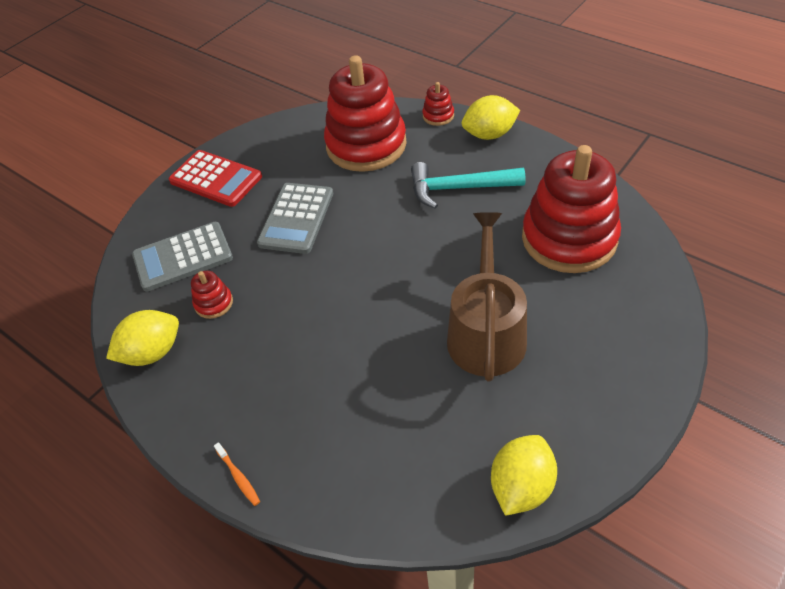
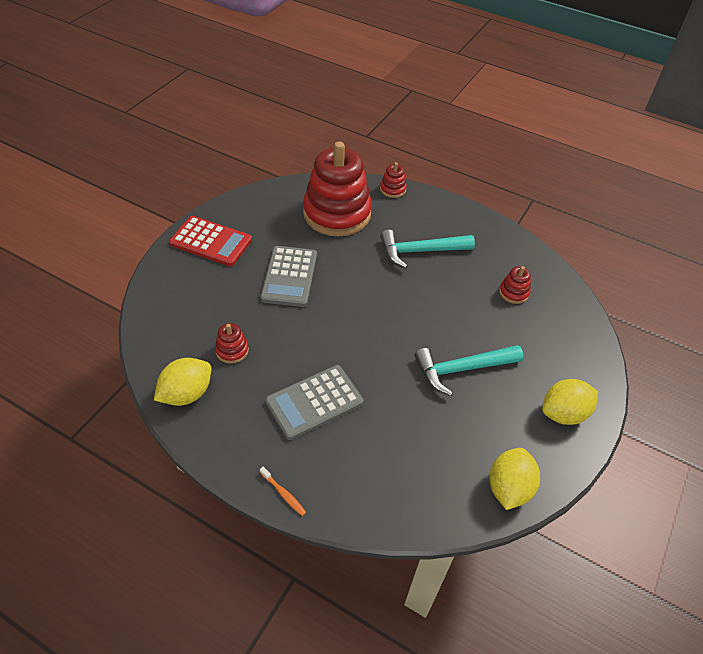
camera: 15 degrees left, 0 degrees up
grey calculator [132,222,233,291] -> grey calculator moved to [265,365,364,440]
brown watering can [447,212,527,382] -> turquoise hammer [414,345,523,396]
yellow lemon [462,95,520,140] -> yellow lemon moved to [542,379,598,425]
red stacking toy [522,145,621,273] -> red stacking toy [499,266,531,304], size x0.40

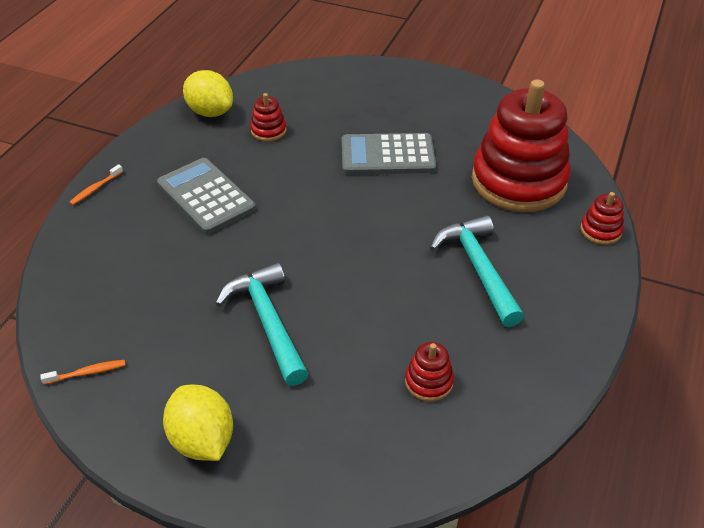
camera: 85 degrees right, 5 degrees down
red calculator [169,216,252,266] -> none
yellow lemon [489,448,540,510] -> orange toothbrush [41,360,126,385]

